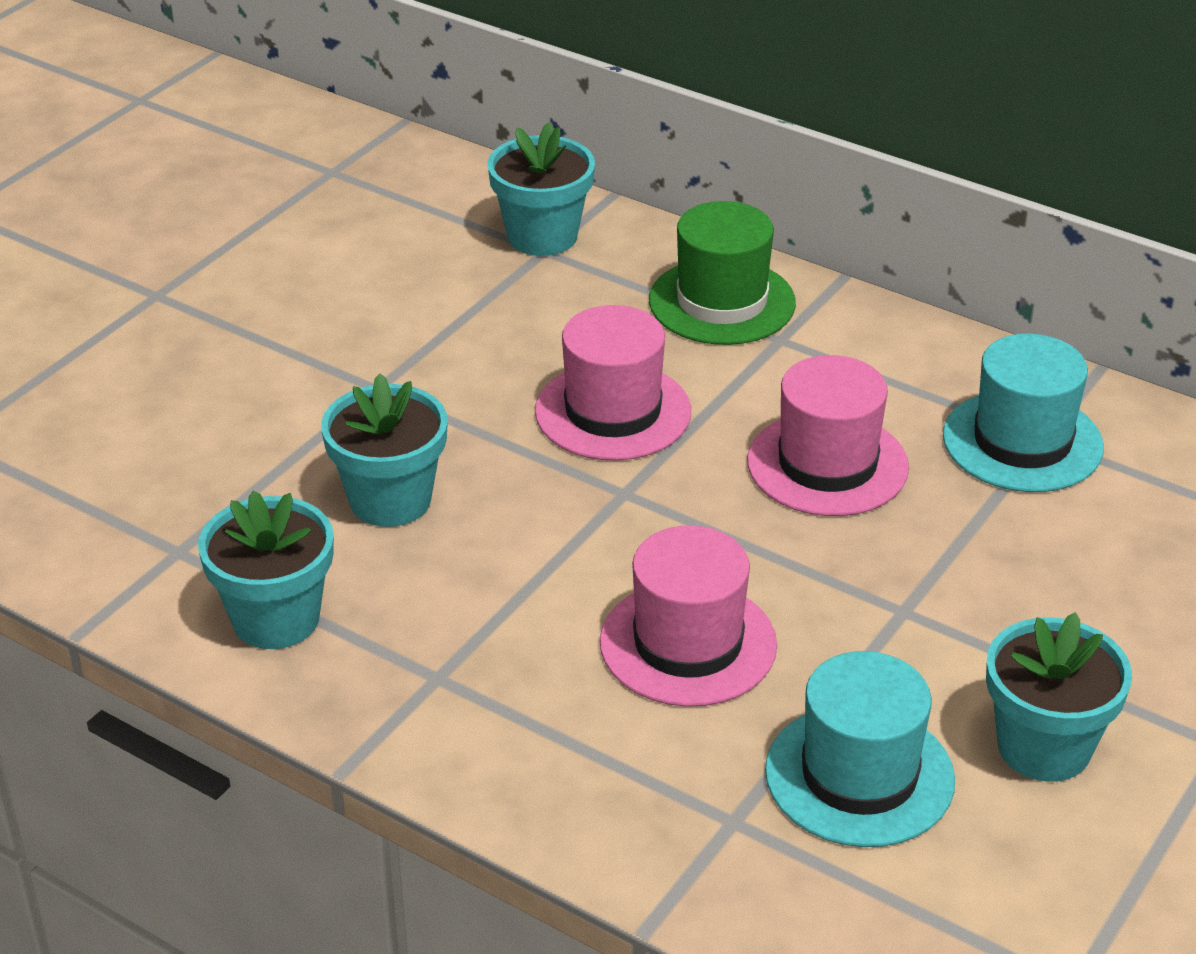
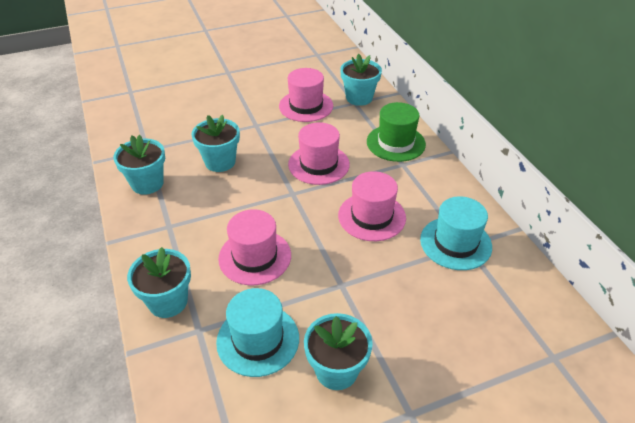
camera: 35 degrees right, 5 degrees up
none -> turquoise flower pot [127,247,191,318]
none -> pink hat [279,68,333,122]

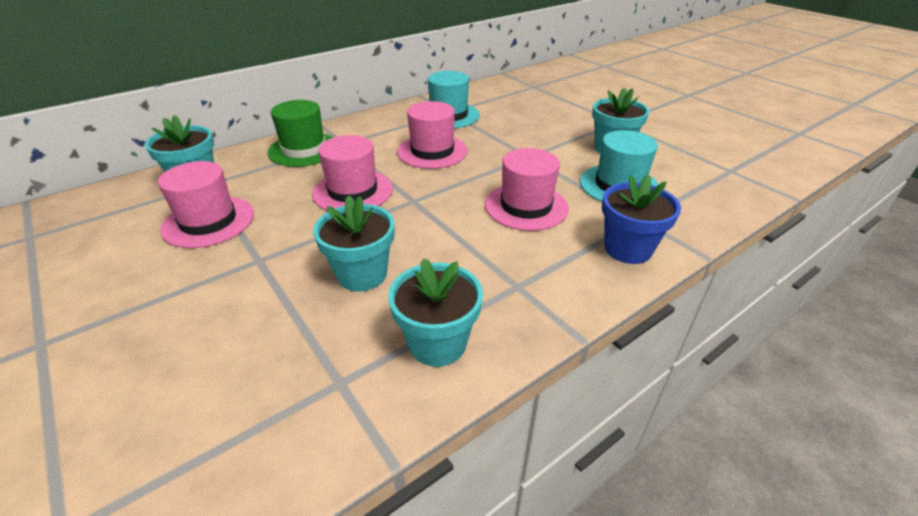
camera: 105 degrees left, 5 degrees down
turquoise flower pot [127,247,191,318] -> blue flower pot [602,174,681,264]

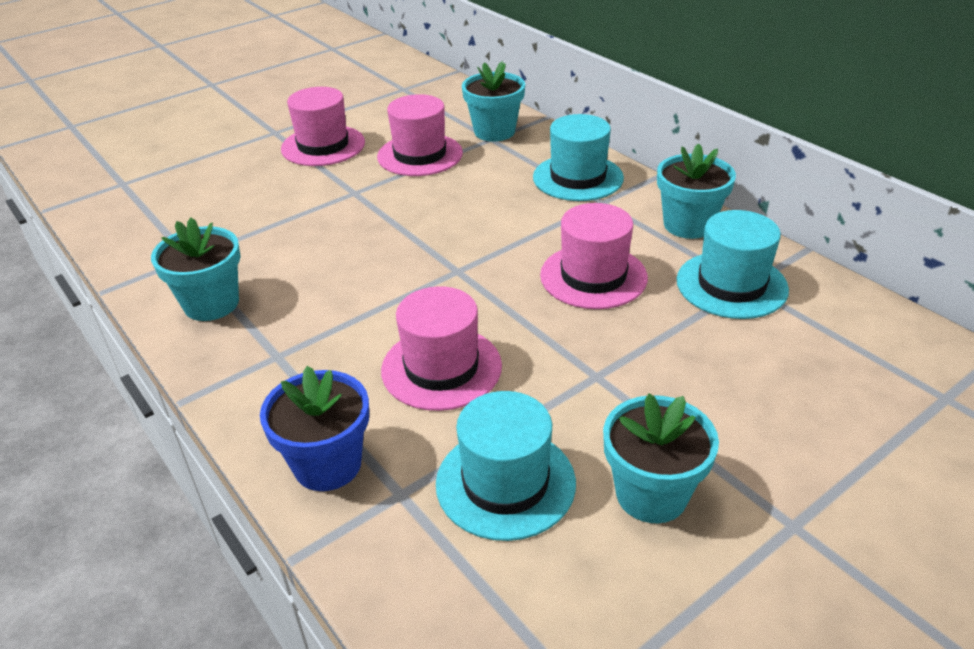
camera: 90 degrees right, 0 degrees up
green hat [267,100,334,167] -> turquoise hat [533,114,624,201]
pink hat [312,135,393,211] -> pink hat moved to [281,87,365,166]
turquoise flower pot [313,195,395,291] -> turquoise flower pot moved to [657,143,736,239]

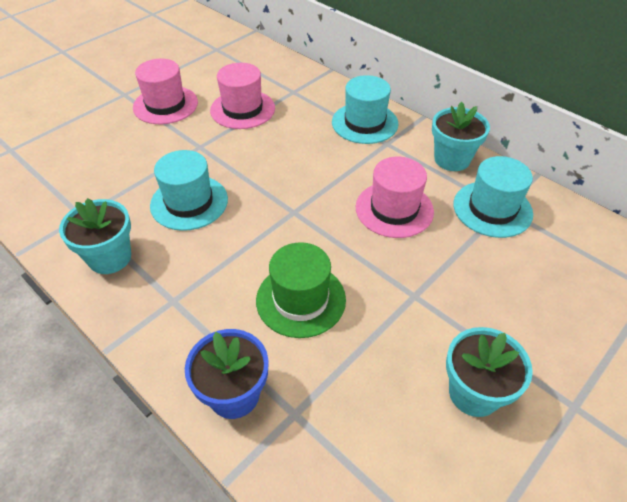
camera: 10 degrees left, 10 degrees up
pink hat [381,286,502,411] -> green hat [256,242,346,338]
turquoise hat [436,391,576,541] -> turquoise hat moved to [150,150,228,231]
turquoise flower pot [462,61,525,142] -> none

